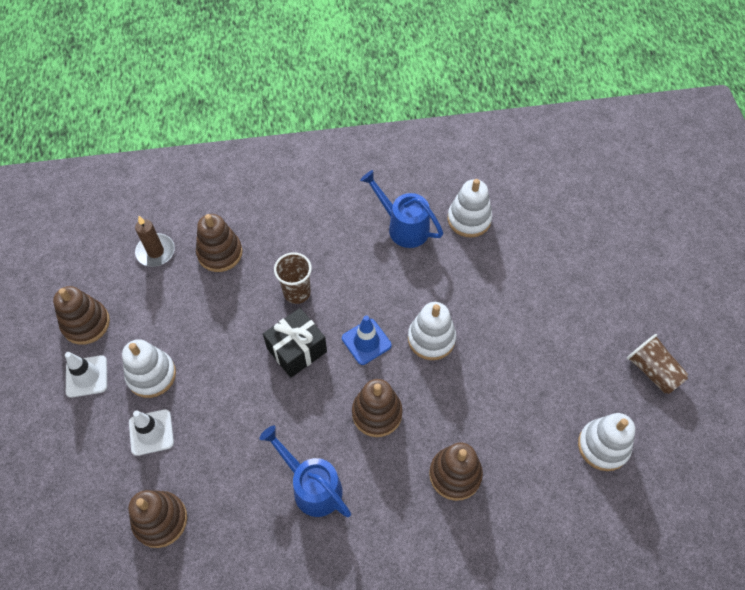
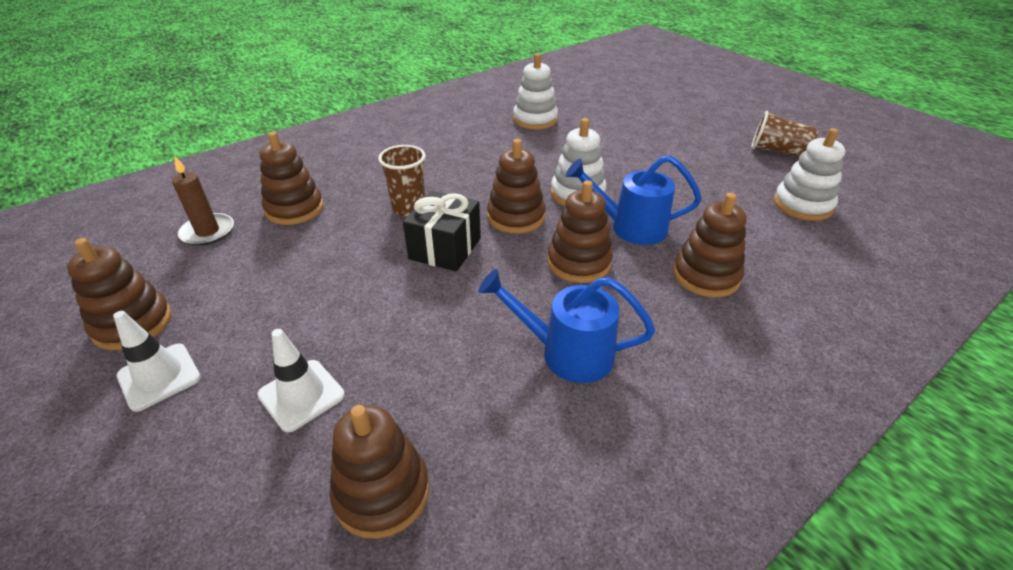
camera: 30 degrees left, 20 degrees down
white stacking toy [122,339,176,398] -> none
blue traffic cone [342,315,392,365] -> brown stacking toy [487,139,545,234]
blue watering can [360,170,443,248] -> blue watering can moved to [566,155,702,245]

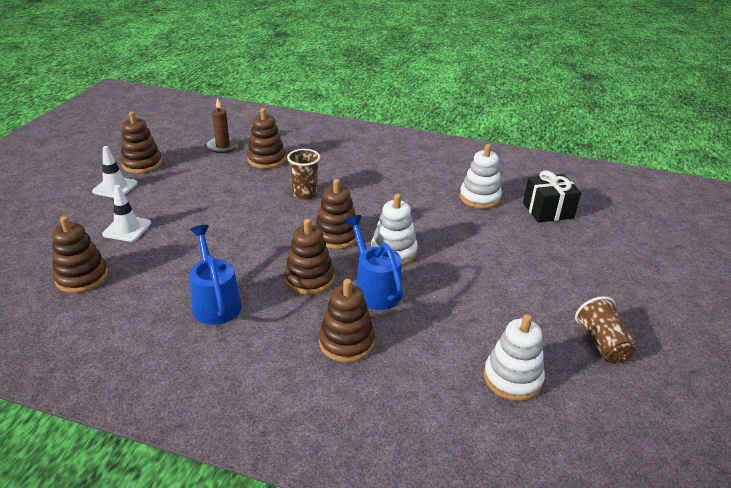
camera: 55 degrees right, 5 degrees down
black gift [403,191,481,272] -> black gift moved to [523,170,581,222]

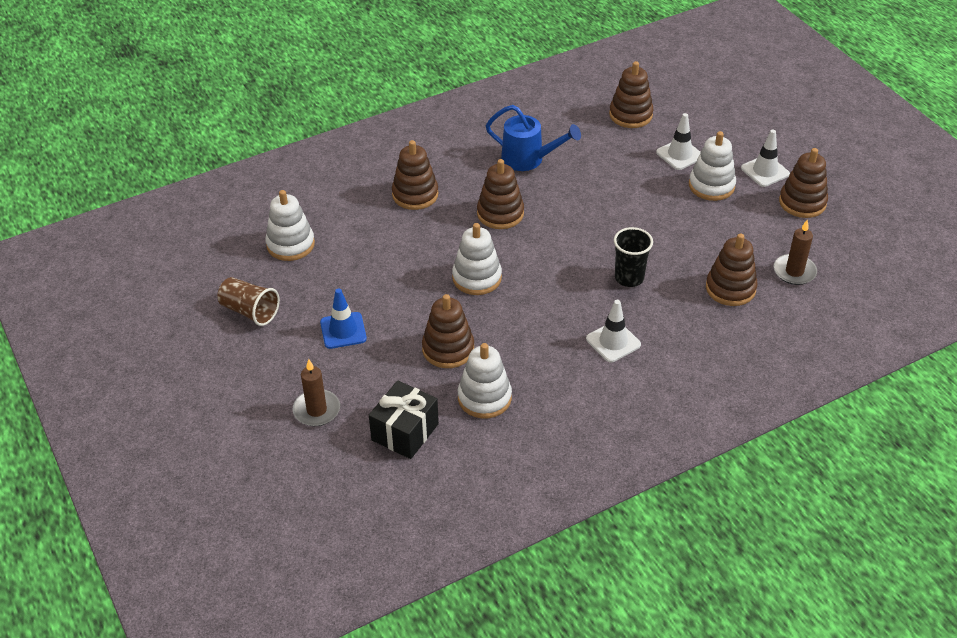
camera: 135 degrees right, 10 degrees up
brown cup [287,149,320,200] -> black cup [614,227,653,287]
brown stacking toy [315,179,356,249] -> brown stacking toy moved to [422,294,474,368]
blue watering can [345,215,403,310] -> none
none -> brown candle [293,359,340,426]
none -> blue traffic cone [320,288,367,349]
none -> white traffic cone [586,300,641,362]
none -> white stacking toy [689,131,736,201]

